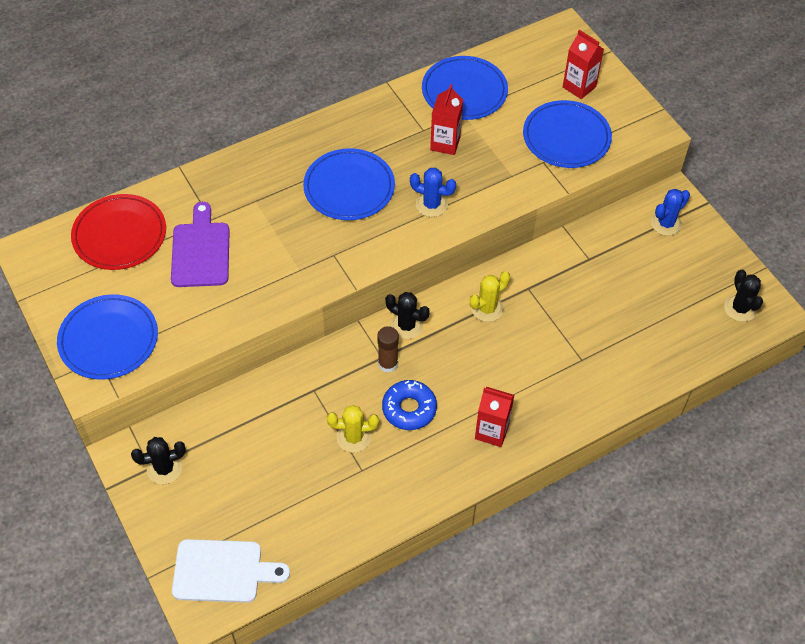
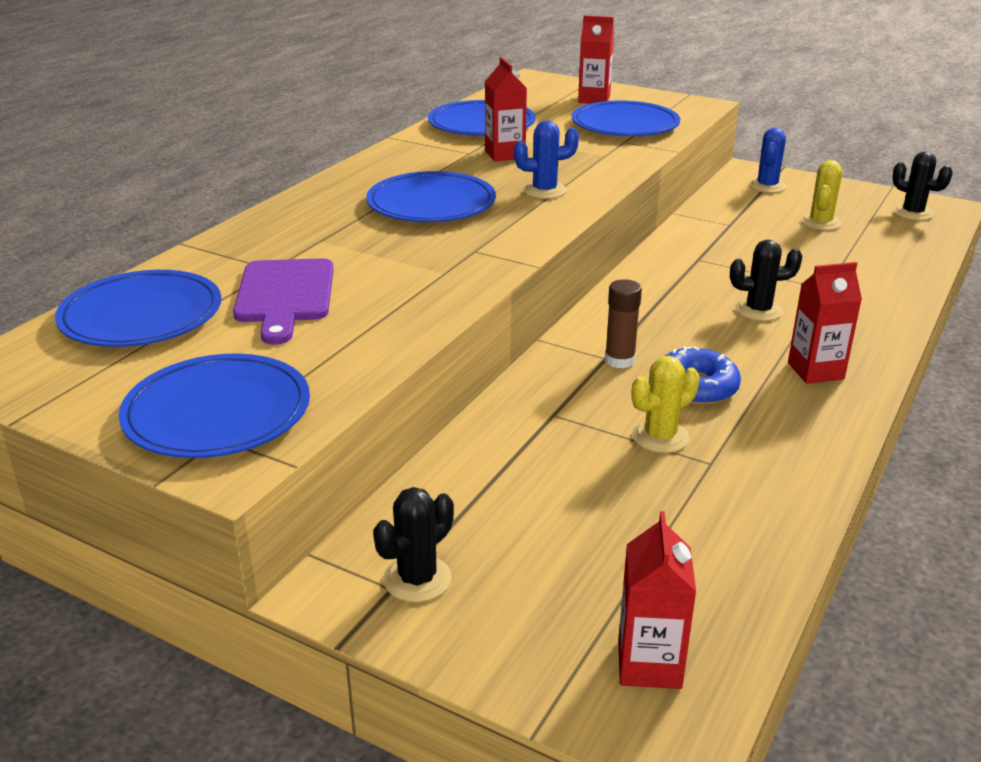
camera: 30 degrees left, 25 degrees down
red plate [71,194,166,270] -> blue plate [55,270,221,347]
purple cutting board [171,202,230,287] -> purple cutting board turned 150 degrees counterclockwise [233,258,334,345]
white cutting board [172,539,290,603] -> red carton [618,511,696,689]
black cactus [385,292,430,339] -> black cactus moved to [730,240,802,321]
yellow cactus [470,271,510,322] -> yellow cactus moved to [801,160,842,230]

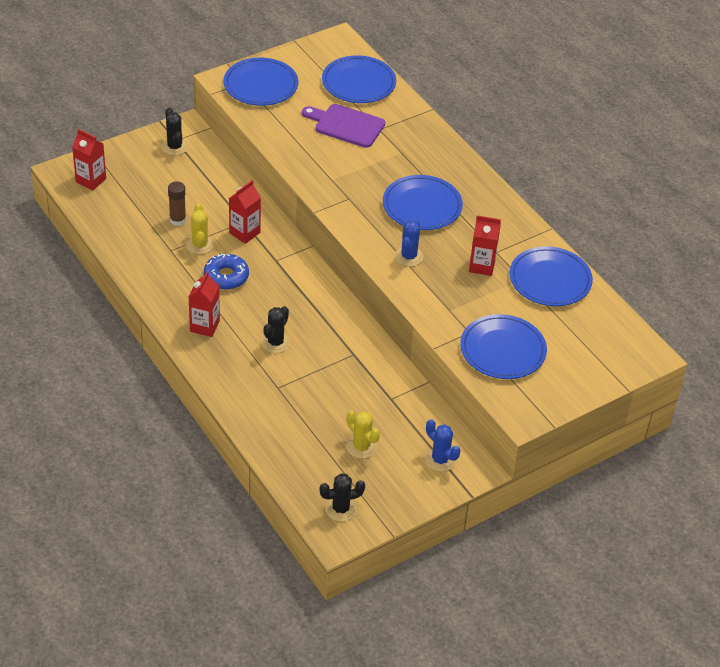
camera: 115 degrees right, 15 degrees up
red carton [578,15,614,104] -> red carton moved to [229,180,261,244]
brown glue stick [605,279,642,369] -> brown glue stick moved to [168,181,186,226]

